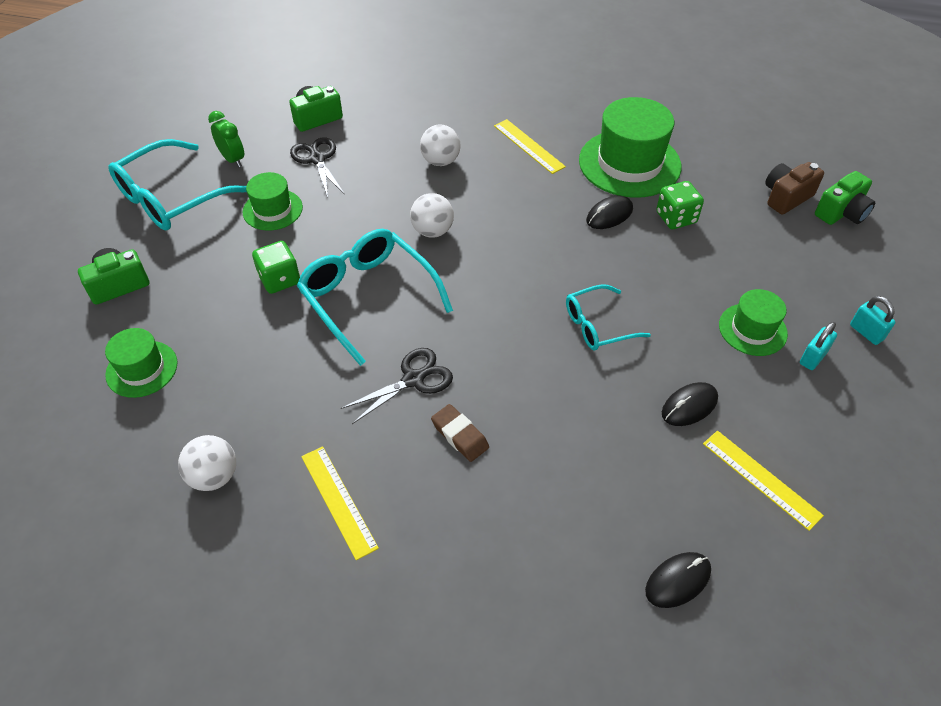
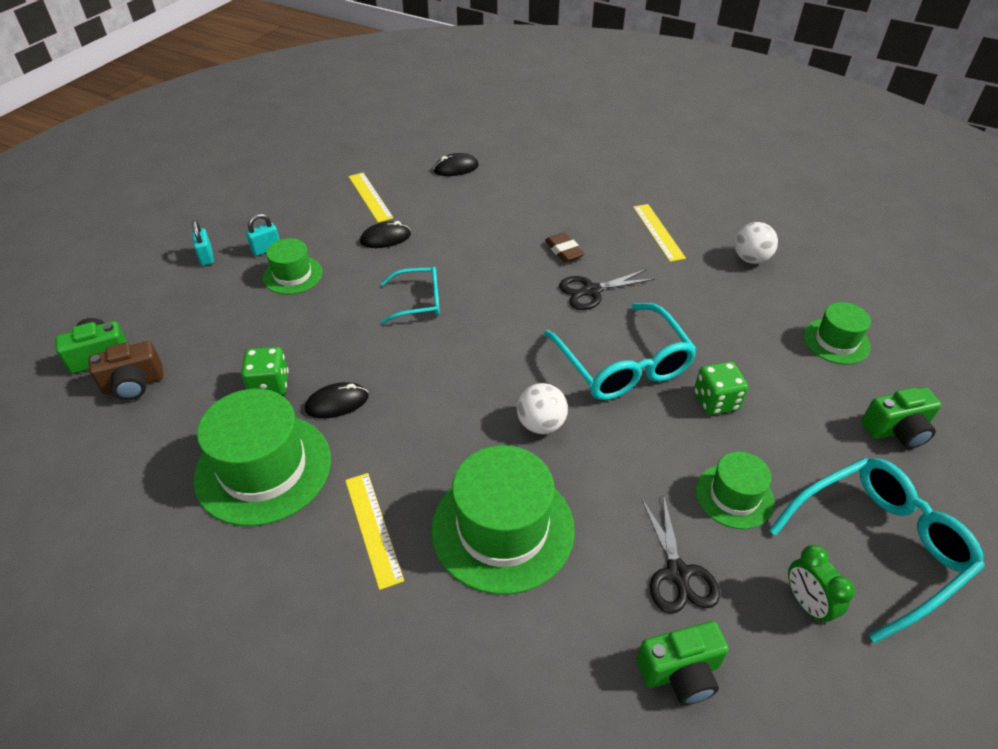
camera: 165 degrees left, 5 degrees down
white ball [420,124,460,166] -> green hat [431,445,575,594]

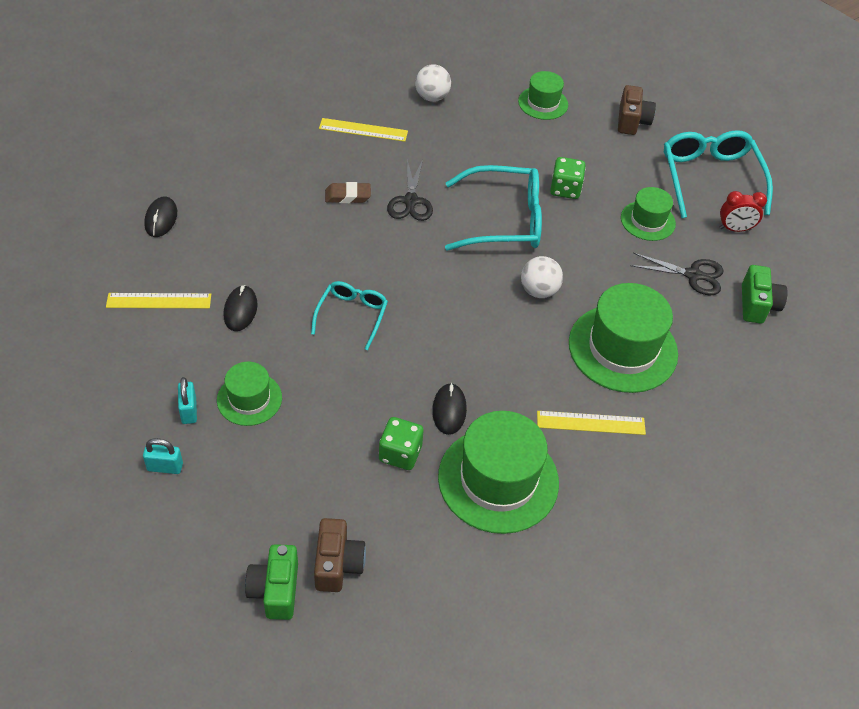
camera: 70 degrees left, 5 degrees up
green clock [788,545,855,625] -> red clock [719,191,767,232]
green camera [861,387,942,449] -> brown camera [618,85,656,135]

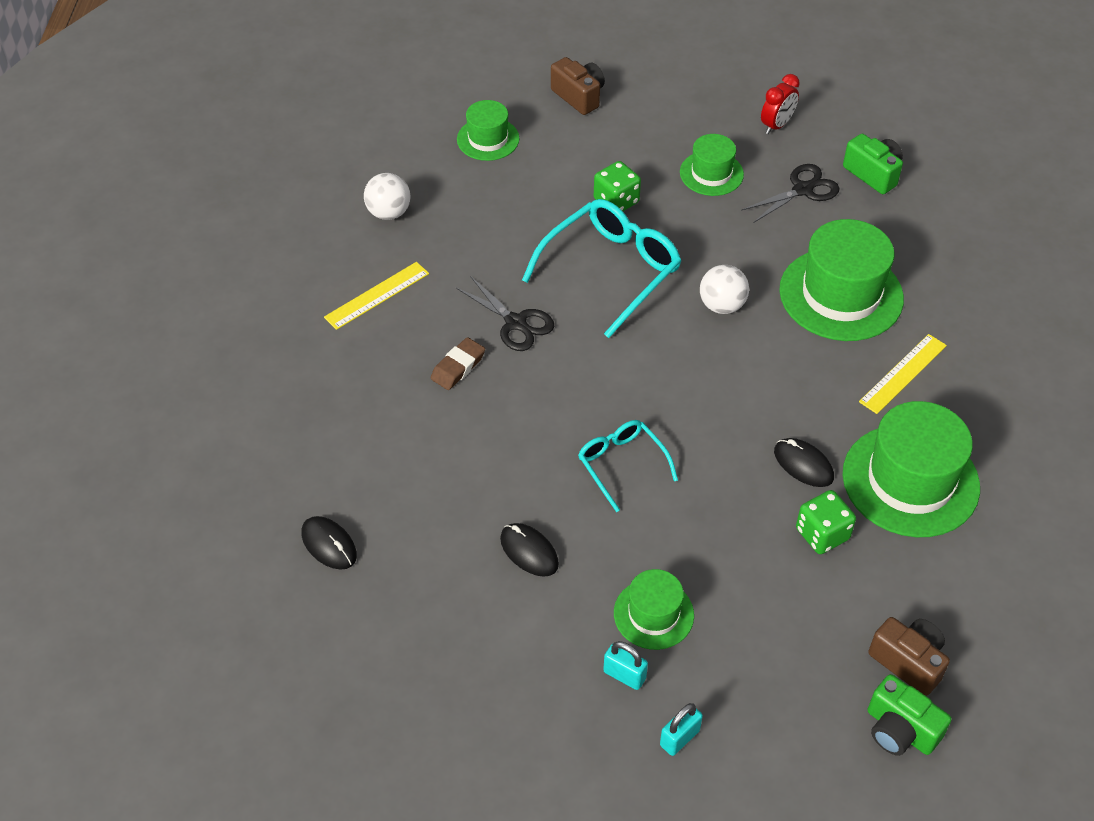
camera: 45 degrees left, 0 degrees up
yellow ruler [106,293,211,309] -> none
turquoise glasses [664,130,773,218] -> none

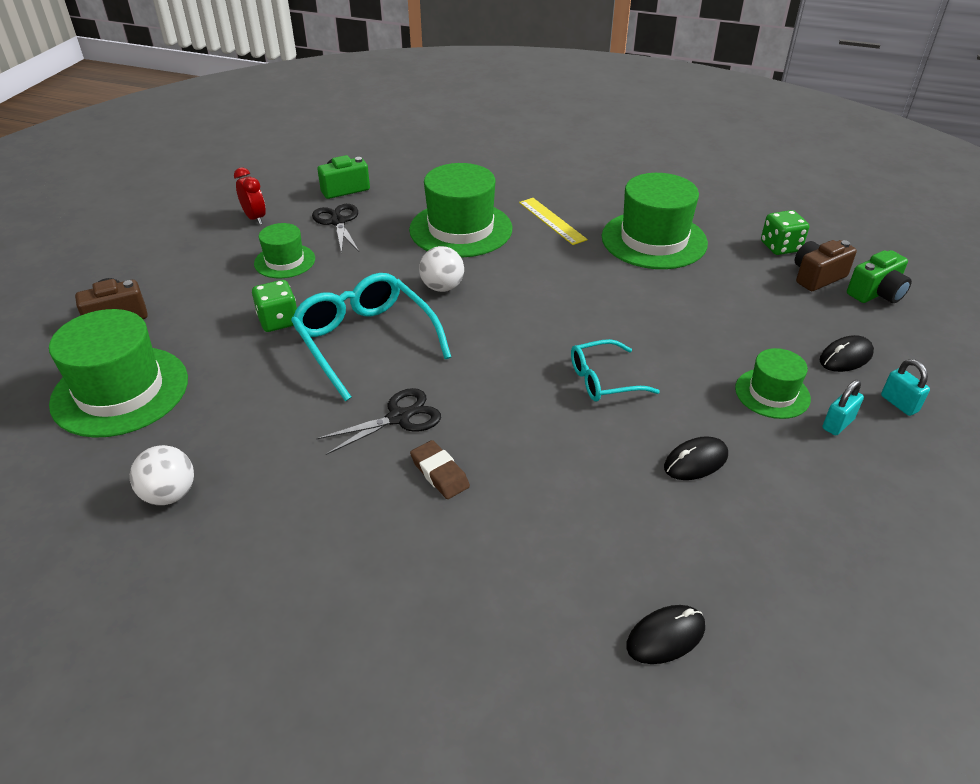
camera: 75 degrees left, 10 degrees down
yellow ruler [324,262,429,330] -> none
green hat [457,100,519,161] -> green hat [49,309,188,438], size x1.80
black mouse [774,438,834,487] -> black mouse moved to [820,335,874,372]
green dice [796,490,856,554] -> green dice moved to [761,210,809,255]

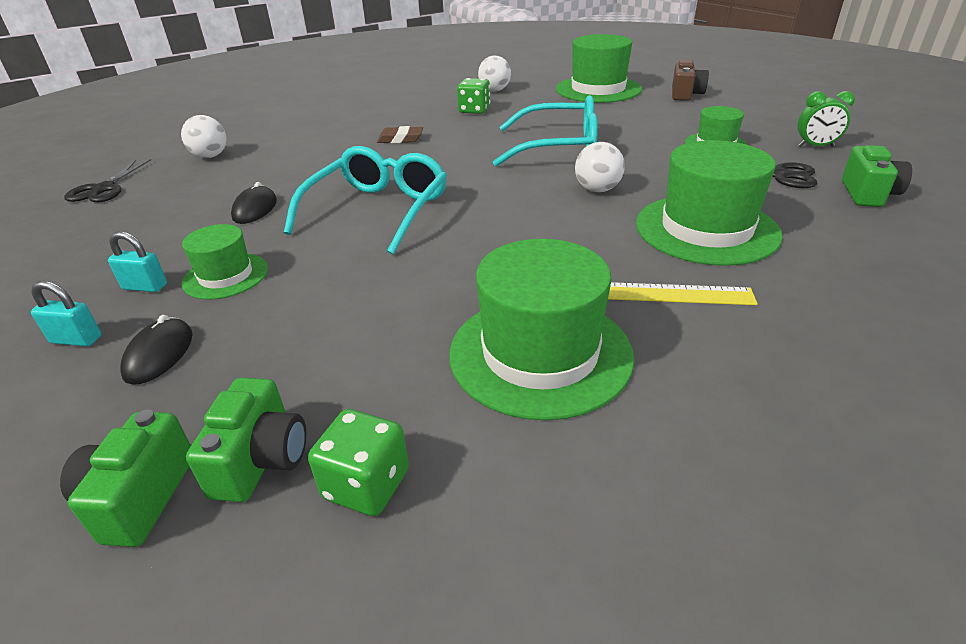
camera: 130 degrees right, 5 degrees down
red clock [234,167,266,225] -> green clock [798,91,855,147]
green dice [252,280,297,332] -> green dice moved to [457,78,490,114]
black scissors [317,388,441,455] -> black scissors moved to [64,159,151,202]
turquoise glasses [571,339,660,401] -> turquoise glasses [284,146,447,255], size x1.72
black mouse [626,605,705,664] -> white ball [181,115,227,158]
brown camera [795,240,857,291] -> green camera [186,377,306,502]
turquoise padlock [822,380,864,436] -> turquoise padlock turned 75 degrees counterclockwise [108,231,167,292]

